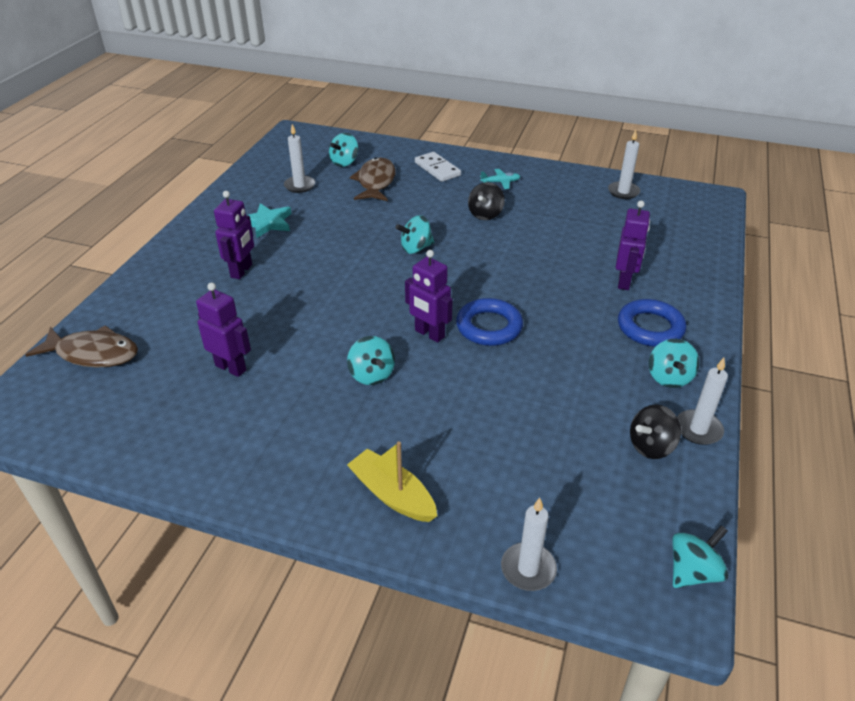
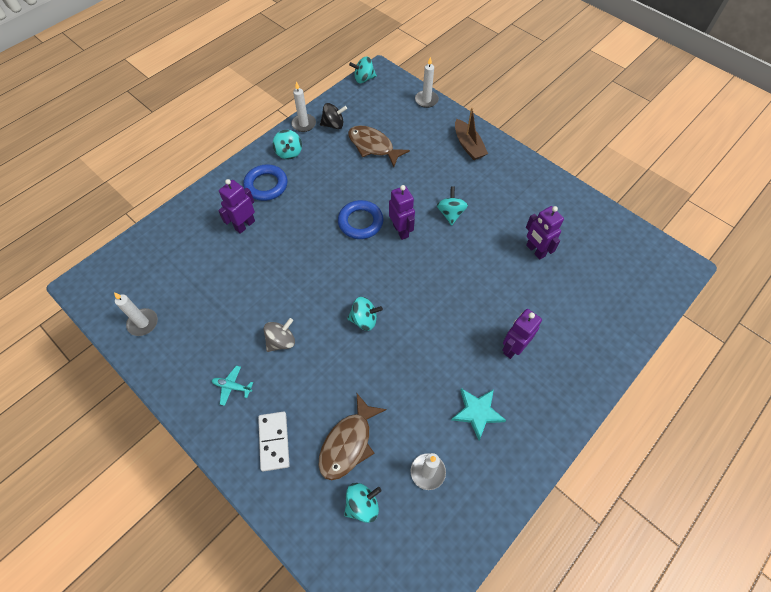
camera: 155 degrees left, 20 degrees up
brown fish [25,325,138,368] -> brown fish moved to [348,125,410,167]
yellow boat [347,442,437,522] -> brown boat [455,107,488,160]
black spinning top [468,182,505,220] -> grey spinning top [263,318,295,352]
turquoise spinning top [649,339,699,388] -> turquoise spinning top turned 135 degrees clockwise [273,130,302,159]

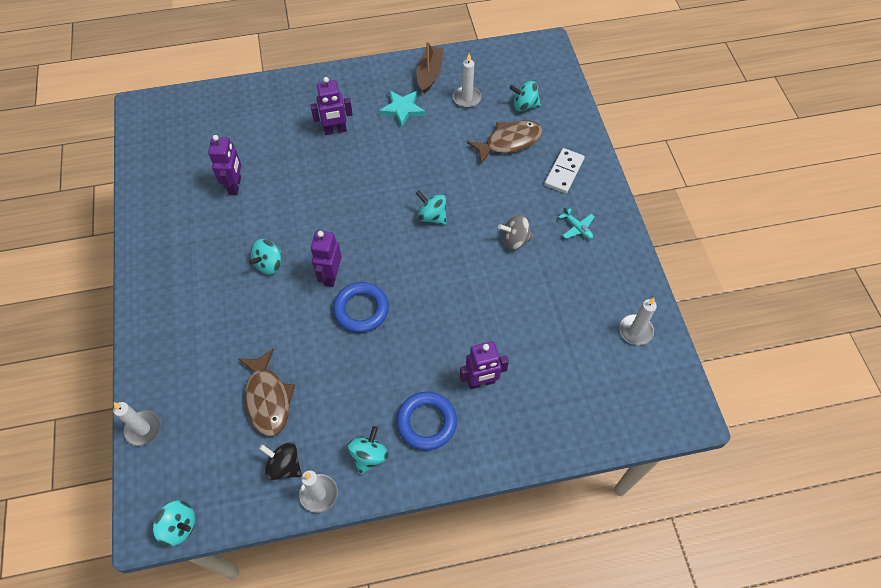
camera: 145 degrees left, 0 degrees up
brown boat [455,107,488,160] -> brown boat moved to [417,41,443,93]

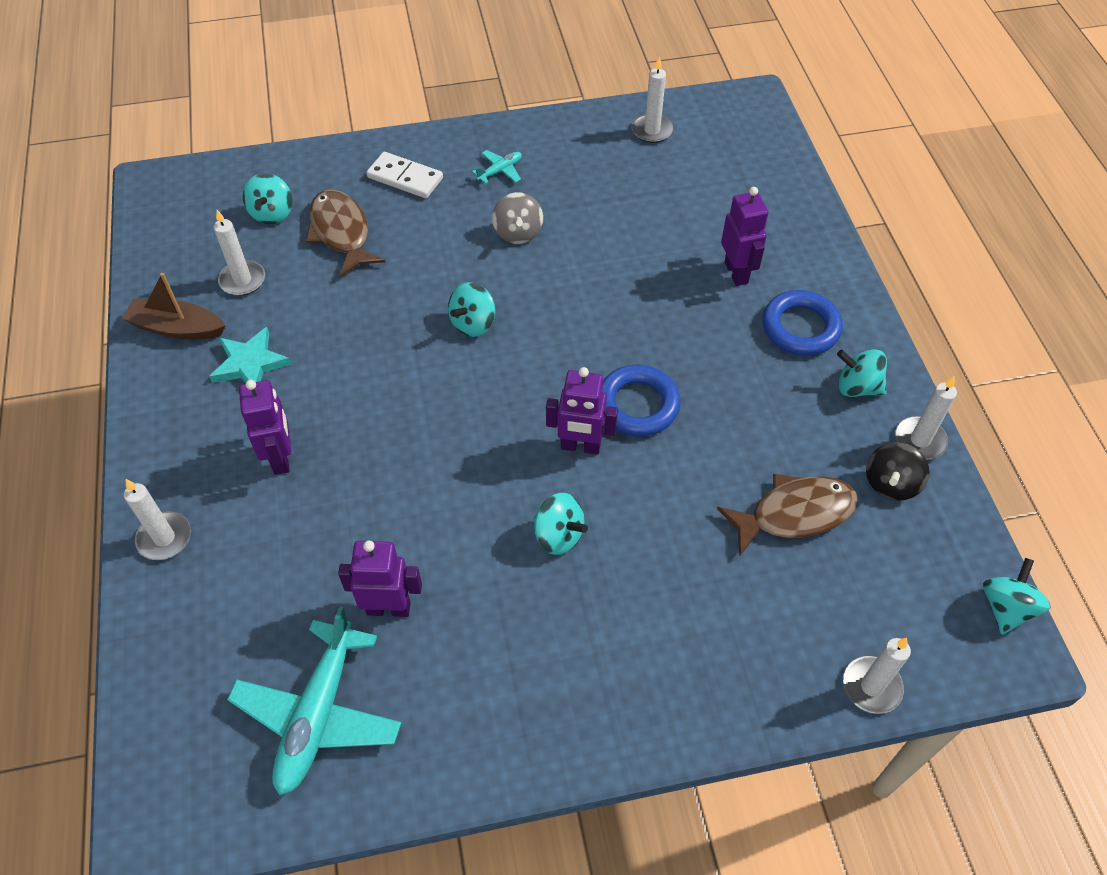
camera: 90 degrees left, 5 degrees down
none -> white candle [124,479,191,560]
none -> turquoise plane [227,606,401,795]

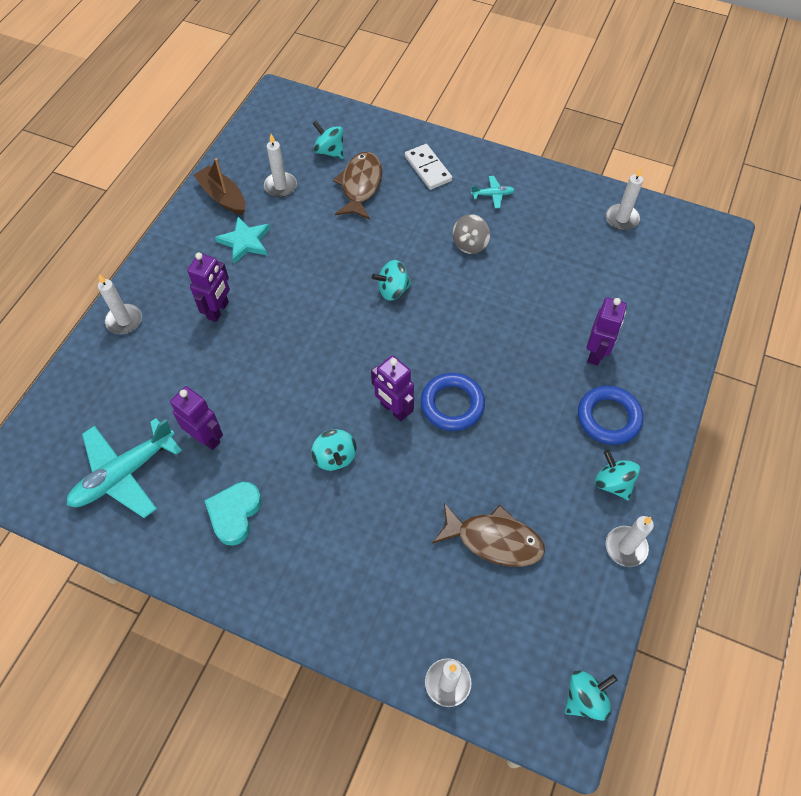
camera: 35 degrees right, 5 degrees up
turquoise spinning top [243,173,292,224] -> turquoise spinning top turned 90 degrees clockwise [312,121,344,159]
black spinning top [866,442,930,501] -> none
none -> turquoise heart [204,482,262,546]

